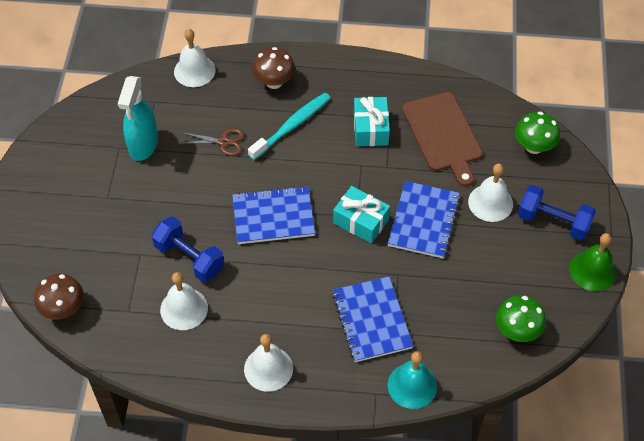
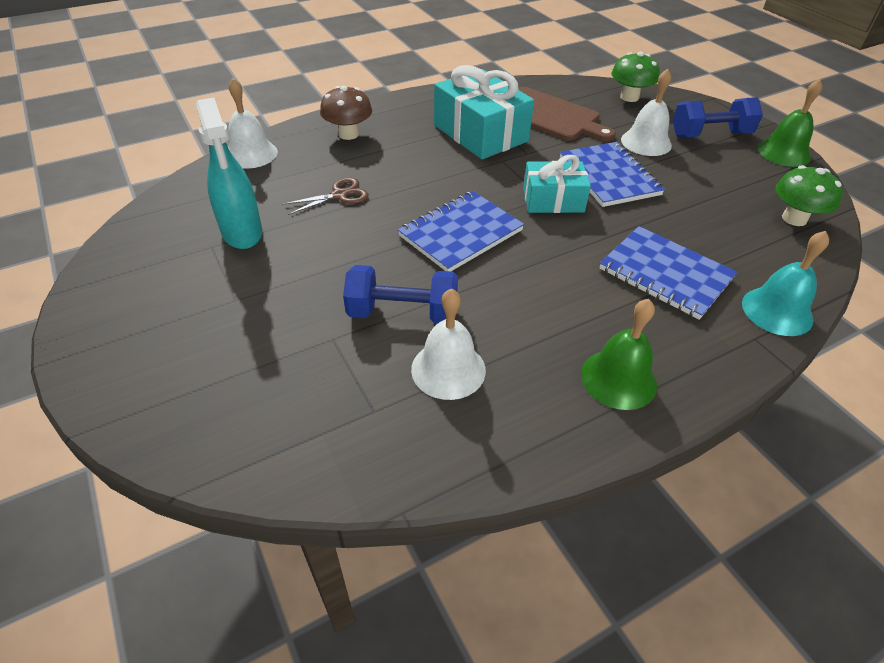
camera: 35 degrees left, 10 degrees down
brown mushroom [34,274,84,320] -> none
white bell [244,334,293,392] -> green bell [581,299,657,410]
turquoise toothbrush [248,93,330,160] -> none
turquoise gift [354,97,390,146] -> turquoise gift [434,65,534,159], size x1.61

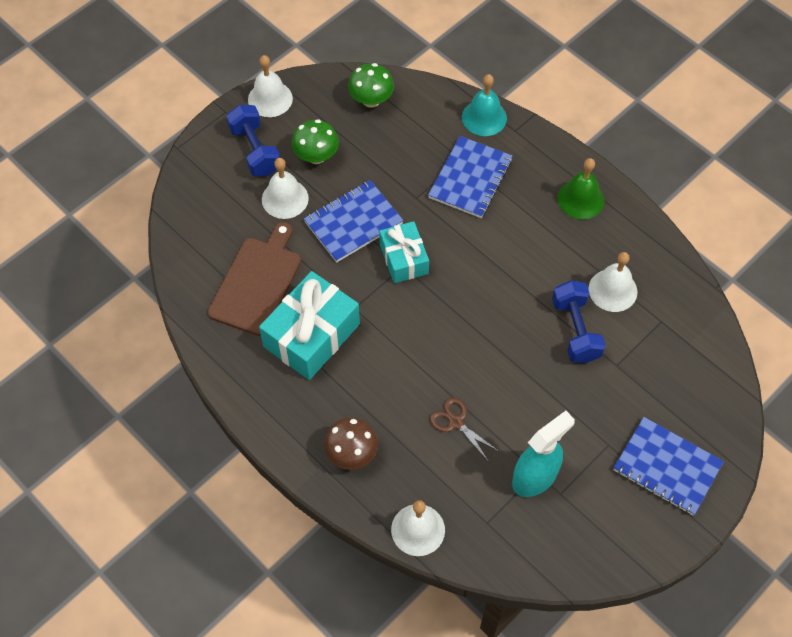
camera: 105 degrees left, 15 degrees up
blue notebook [398,191,524,271] -> blue notebook moved to [613,417,724,516]
green mushroom [611,52,660,102] -> green mushroom moved to [291,119,339,164]
green bell [758,79,822,167] -> white bell [248,55,293,117]

